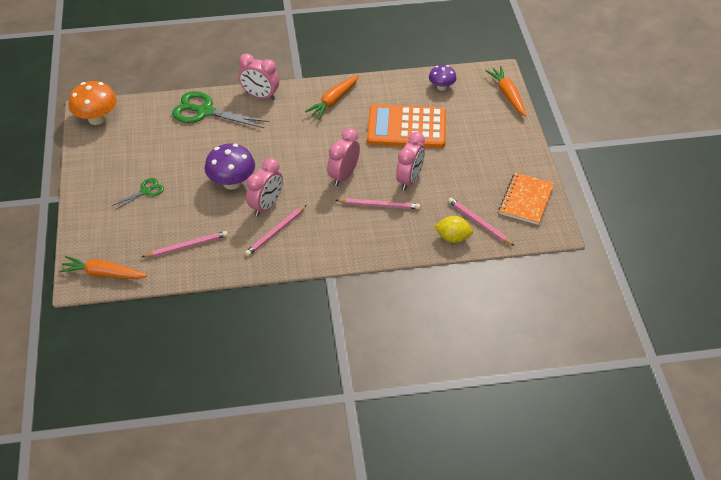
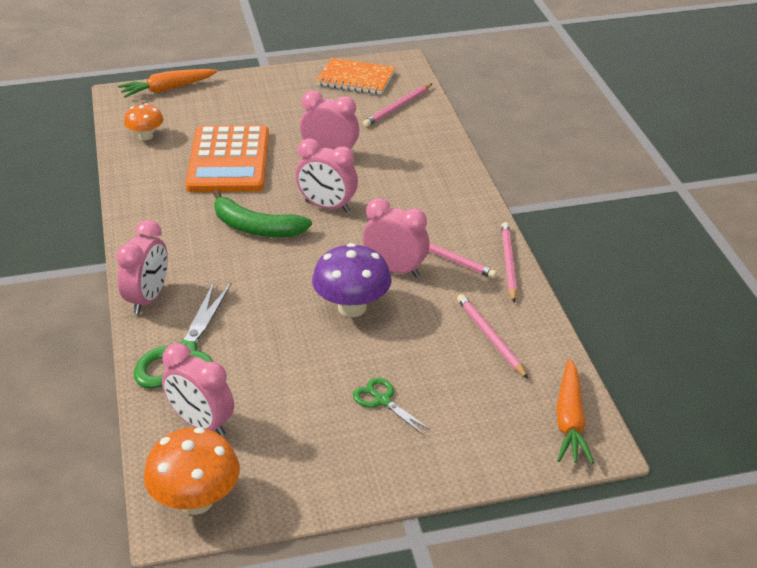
camera: 95 degrees left, 10 degrees down
orange carrot [305,75,359,120] -> none
pink pencil [335,198,420,209] -> pink pencil moved to [501,222,517,302]
purple mushroom [429,65,456,91] -> orange mushroom [124,103,163,140]
yellow lemon [434,216,473,243] -> none
none -> pink clock [162,343,234,436]
none -> green banana [213,190,312,237]

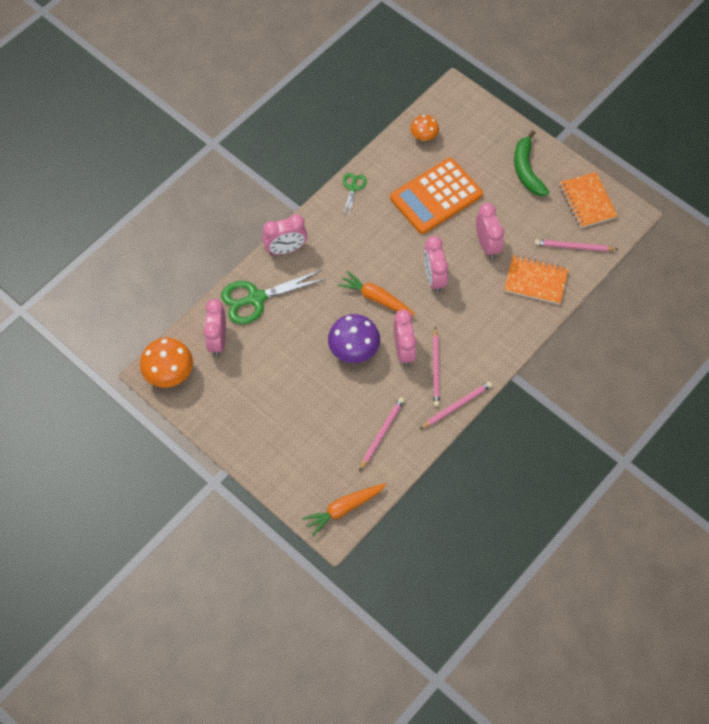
camera: 55 degrees right, 25 degrees up
orange carrot [118,69,218,98] -> orange carrot moved to [338,271,415,316]
green banana [213,190,312,237] -> green banana moved to [514,130,550,196]
green scissors [353,378,432,435] -> green scissors moved to [343,173,367,216]
none -> orange notebook [504,256,569,305]

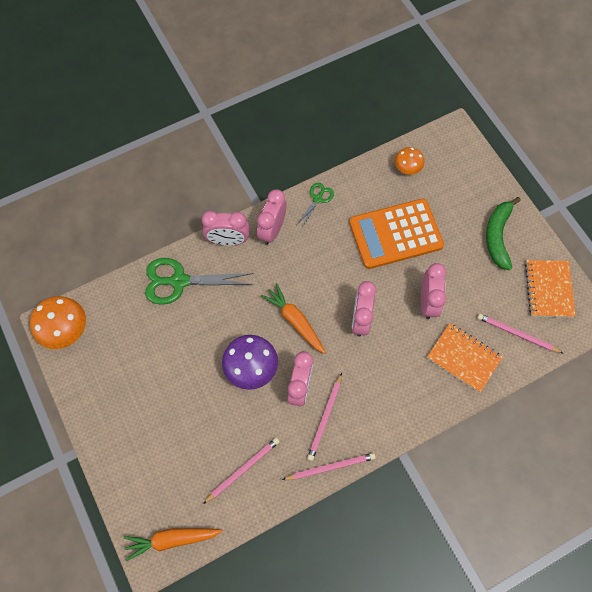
camera: 20 degrees right, 5 degrees up
pink clock [204,299,226,356] -> pink clock moved to [257,189,287,245]

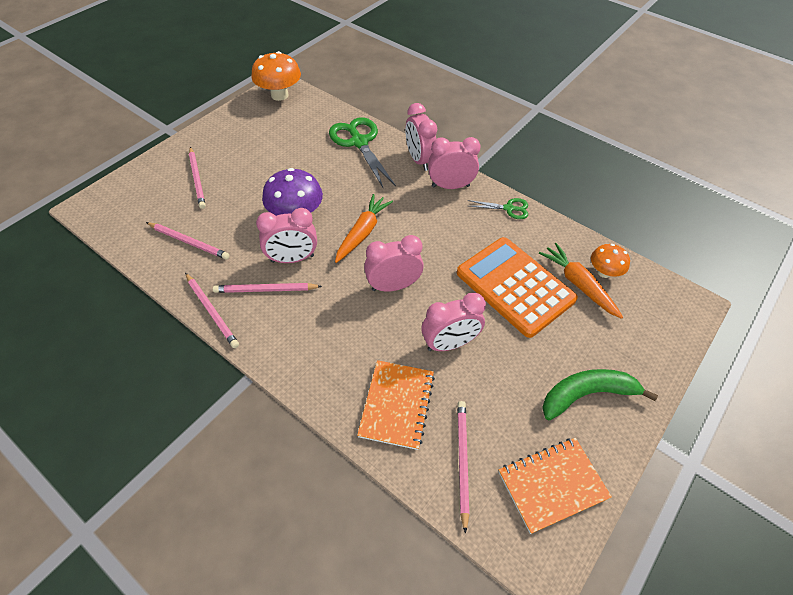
camera: 65 degrees right, 15 degrees down
orange carrot [123,528,223,561] -> orange carrot moved to [539,243,623,319]
none -> pink pencil [189,147,206,209]

